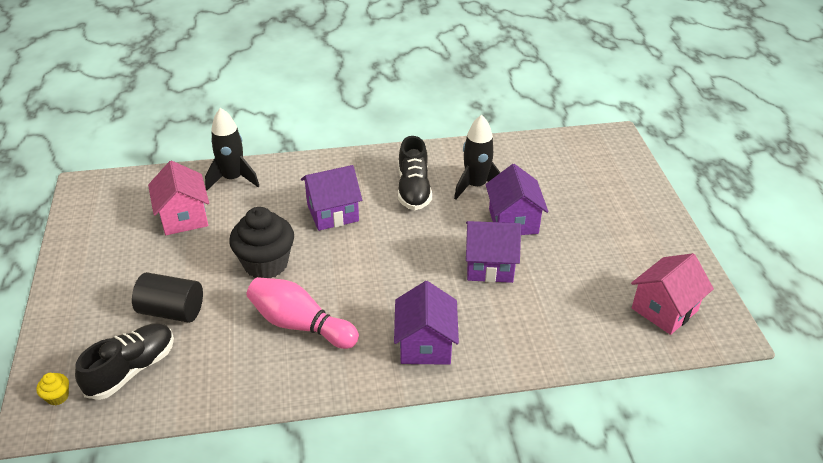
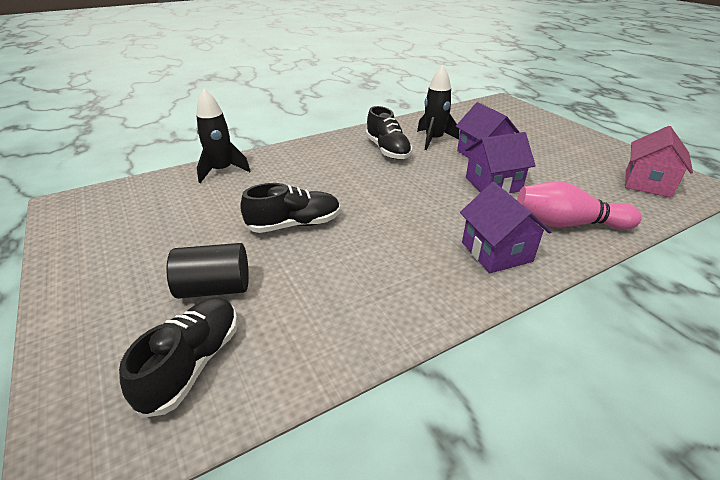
camera: 20 degrees left, 5 degrees down
yellow cupcake [37,373,69,405] -> none
pink house [148,161,209,235] -> none
black cupcake [229,207,294,278] -> black shoe [240,183,340,233]
pink bowling pin [246,277,359,349] -> pink bowling pin moved to [517,181,642,230]
purple house [301,165,362,231] -> none

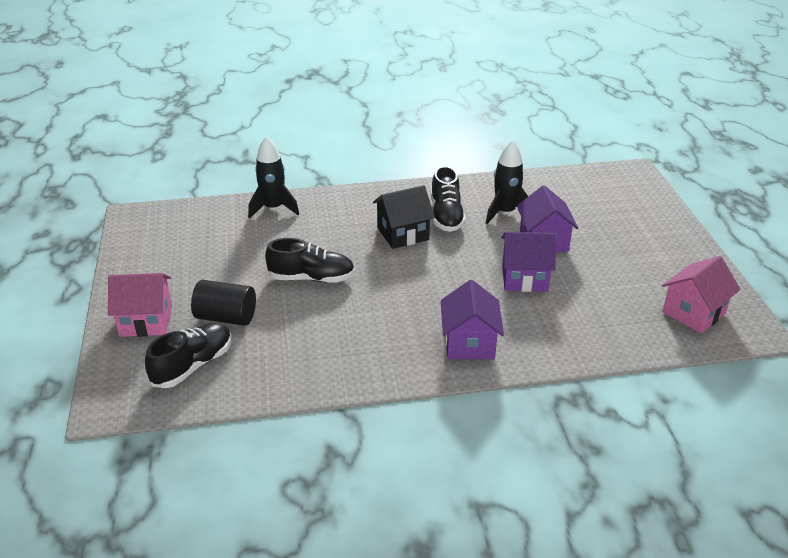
camera: 20 degrees right, 0 degrees up
pink bowling pin [517,181,642,230] -> none
none -> pink house [108,273,172,337]
none -> black house [373,185,435,249]

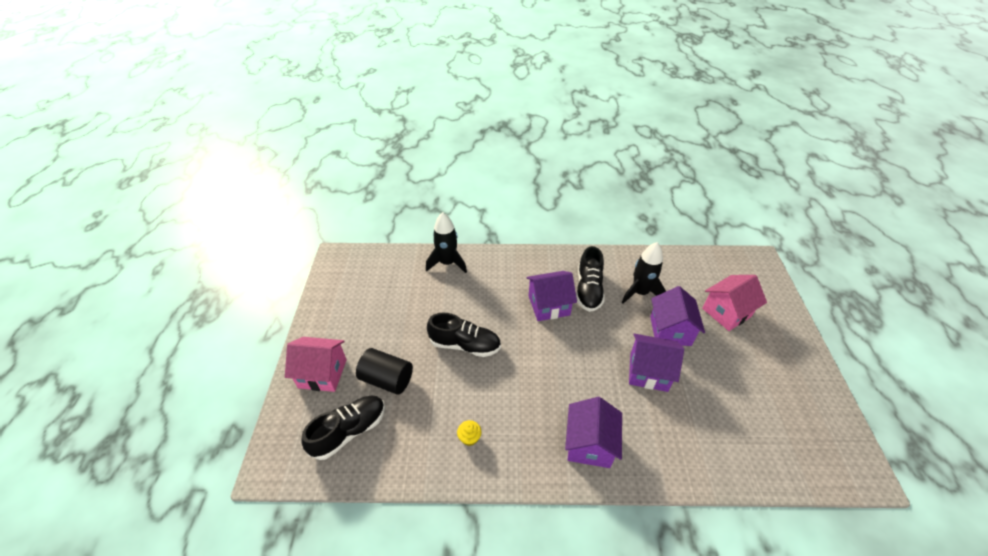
camera: 10 degrees right, 10 degrees up
black house [373,185,435,249] -> purple house [526,271,577,321]
pink house [662,256,741,333] -> pink house moved to [702,275,767,331]
none -> yellow cupcake [457,420,482,446]

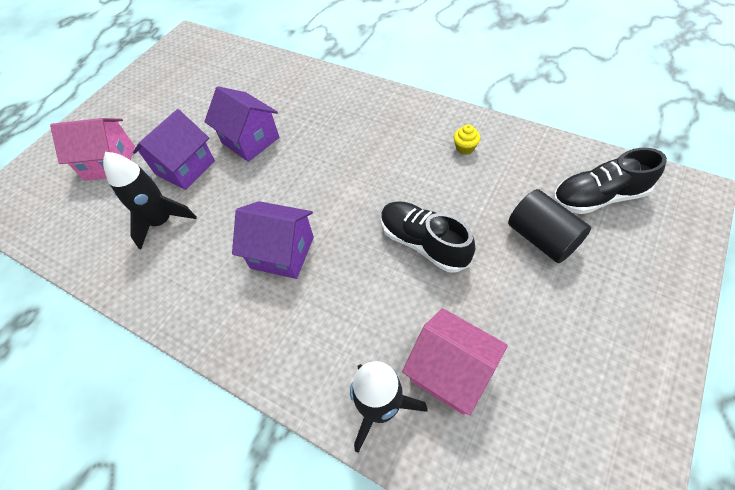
camera: 145 degrees left, 10 degrees up
pink house [285,337,347,392] -> pink house moved to [402,308,508,416]
purple house [565,397,622,468] -> none
black shoe [576,246,605,312] -> none

